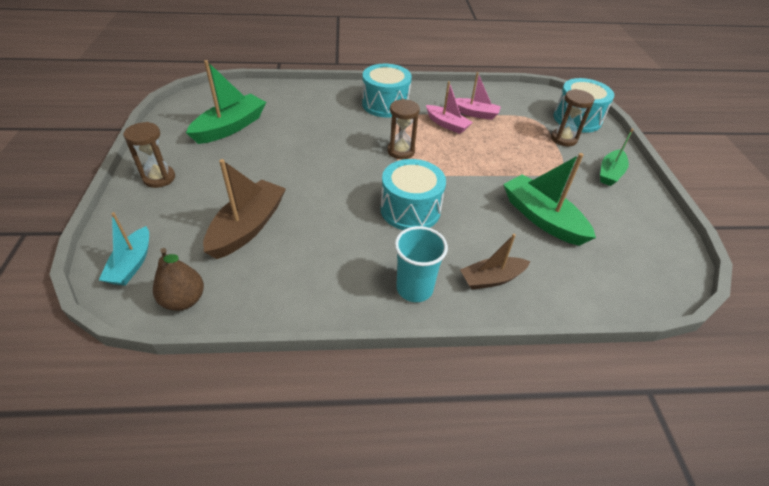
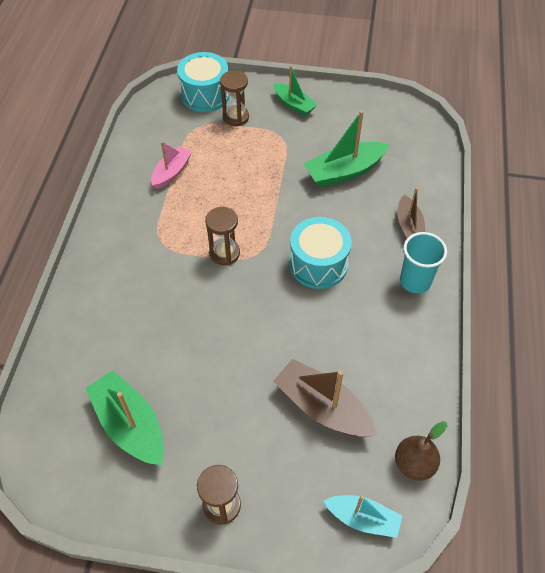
camera: 75 degrees left, 10 degrees up
turquoise drum [362,64,412,117] -> none
pink boat [426,81,473,134] -> none

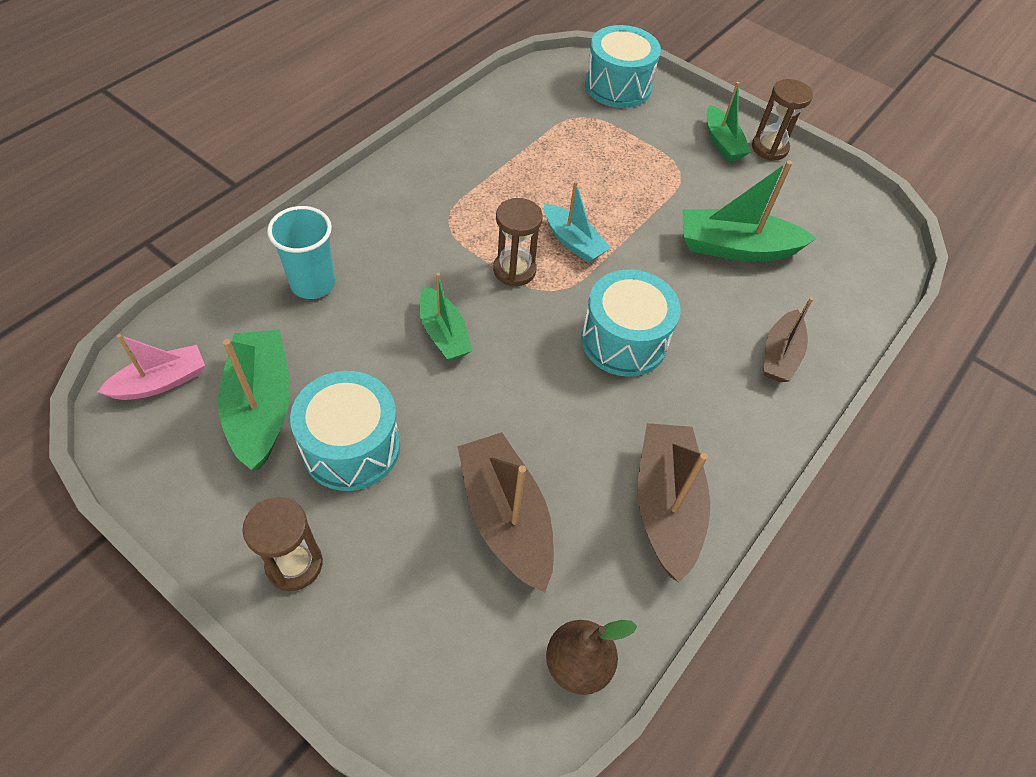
camera: 25 degrees right, 0 degrees up
pink boat [151,141,192,189] -> pink boat moved to [97,334,205,400]
brown hourglass [220,71,249,126] -> brown hourglass moved to [752,79,813,161]
turquoise boat [324,495,402,538] -> turquoise boat moved to [544,181,611,263]
turquoise cup [400,232,447,294] -> turquoise cup moved to [267,206,335,299]
none -> turquoise drum [290,371,400,491]
none -> green boat [420,273,473,361]
none -> brown boat [638,423,710,582]

